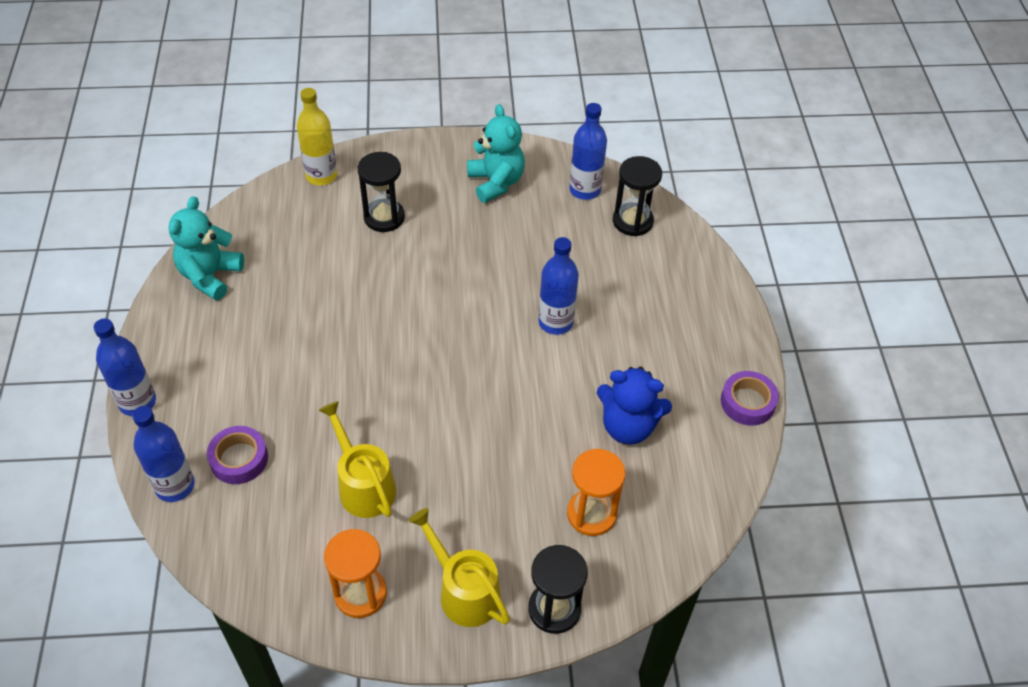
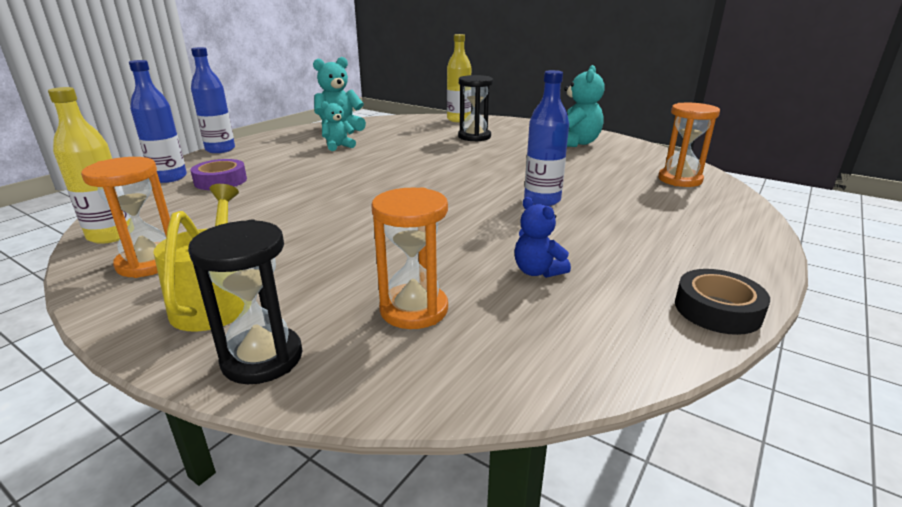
camera: 40 degrees right, 25 degrees down
yellow watering can [319,401,396,518] -> none
blue bottle [569,103,607,200] -> none
blue teddy bear [597,367,672,445] -> blue teddy bear [515,197,571,278], size x0.60
black hourglass [613,156,662,236] -> orange hourglass [658,103,720,187]
purple tape [721,371,779,426] -> black tape [675,269,770,335]
none -> yellow bottle [48,87,130,244]
none -> turquoise teddy bear [321,100,356,151]

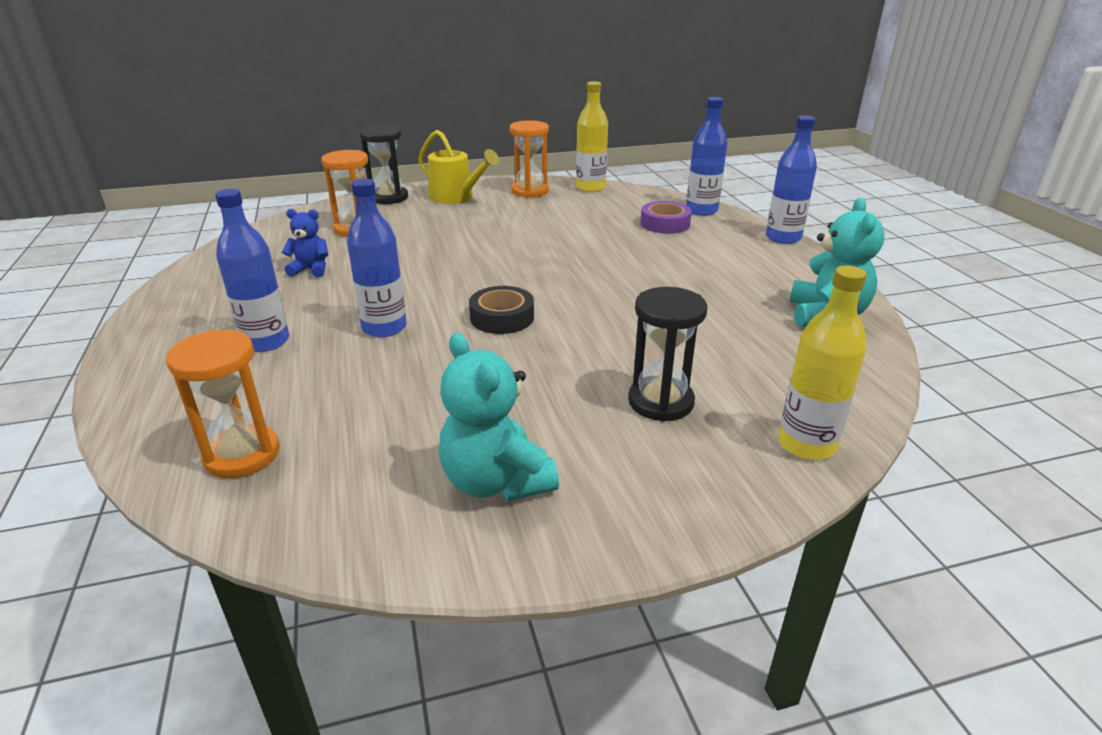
camera: 130 degrees right, 5 degrees up
turquoise teddy bear [321,100,356,151] -> none
black tape [675,269,770,335] -> black tape moved to [469,286,534,334]
none -> blue bottle [215,189,289,352]

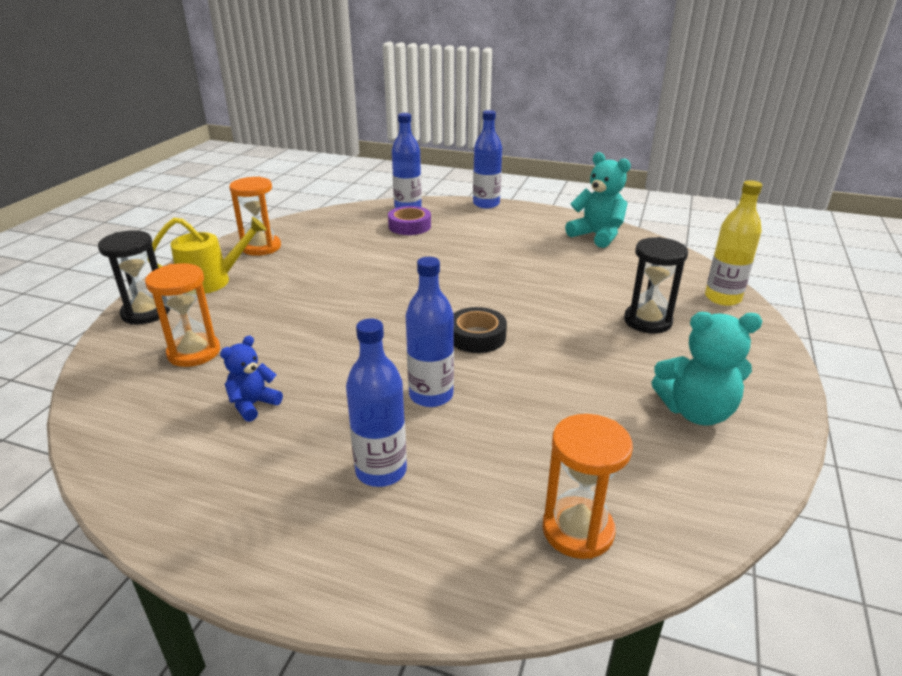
camera: 55 degrees left, 0 degrees up
yellow bottle [576,81,608,192] -> none

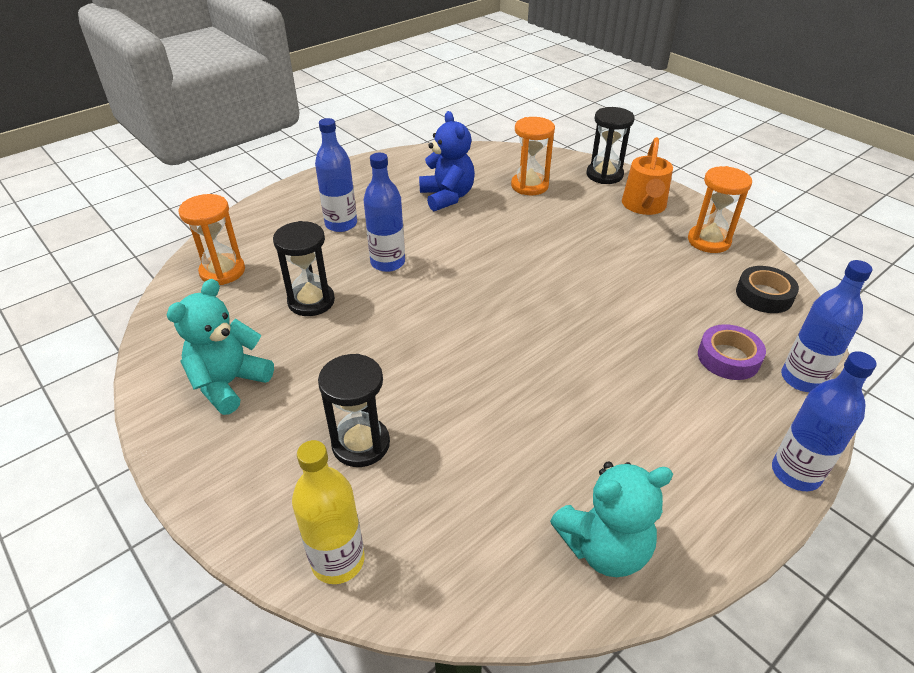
camera: 120 degrees right, 10 degrees up
yellow watering can [148,217,267,294] -> orange watering can [622,137,673,215]
blue teddy bear [220,336,283,422] -> blue teddy bear [419,111,475,211], size x1.67
black tape [453,307,507,353] -> black tape moved to [736,266,799,313]
none -> black hourglass [273,221,335,316]

